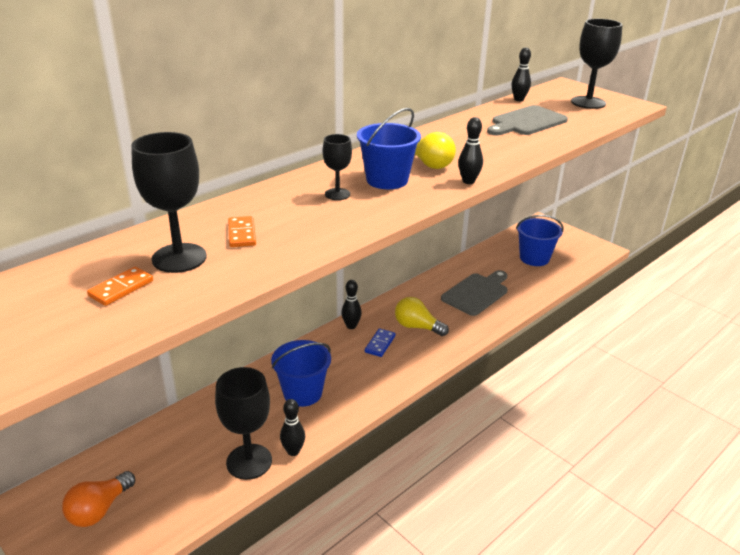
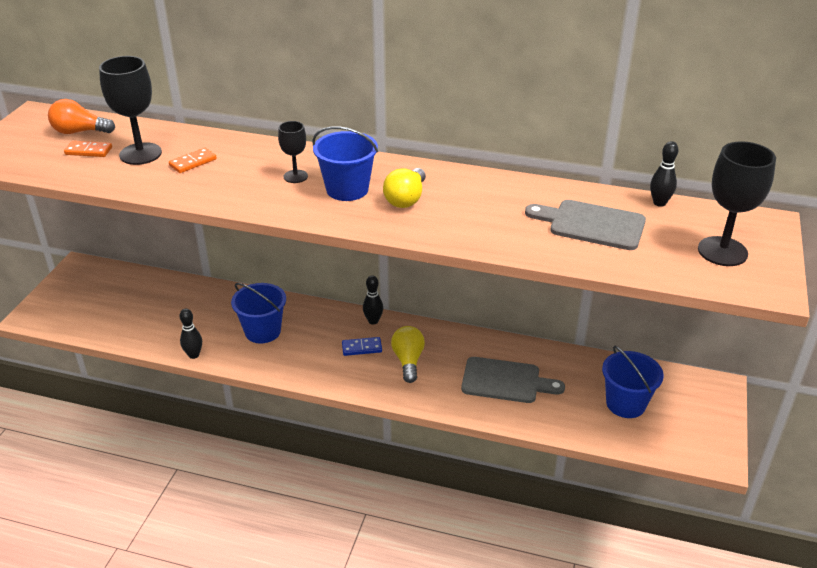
camera: 60 degrees right, 5 degrees up
orange light bulb [62,471,135,527] -> orange light bulb moved to [48,99,115,134]
black goblet [215,367,272,480] -> none
black bowling pin [458,117,483,184] -> none

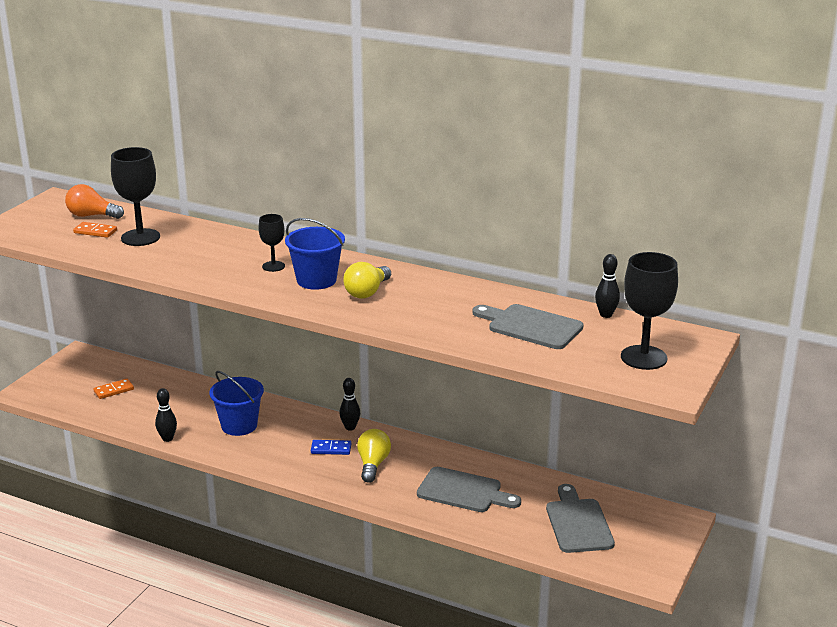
camera: 10 degrees right, 10 degrees down
orange domino [169,148,216,173] -> orange domino moved to [93,379,134,399]
blue bucket [602,346,664,418] -> grey cutting board [546,484,615,553]

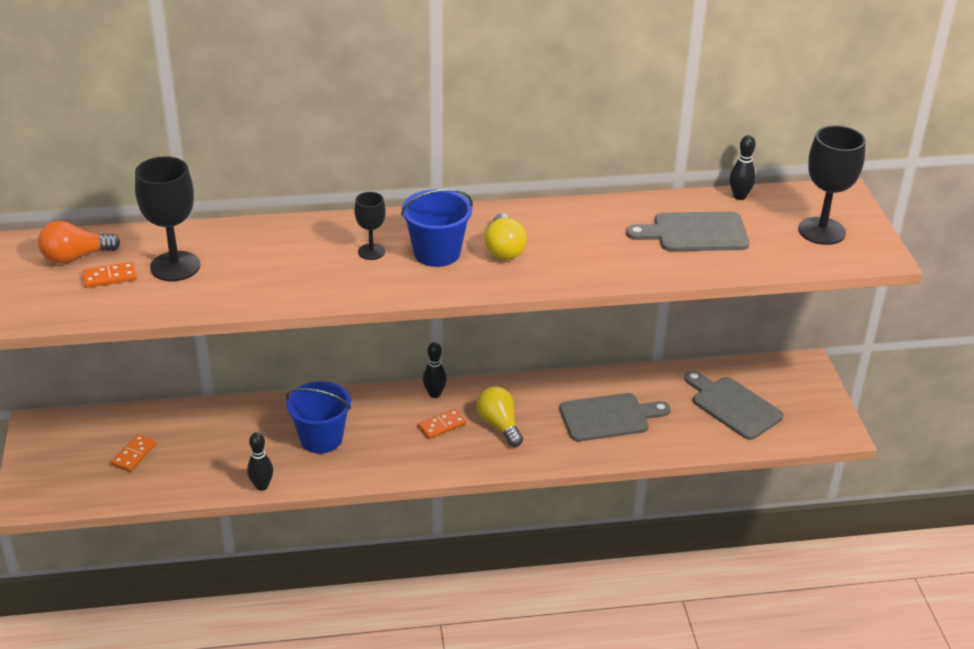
camera: 35 degrees left, 10 degrees up
blue domino [311,440,351,455] -> orange domino [418,409,466,439]

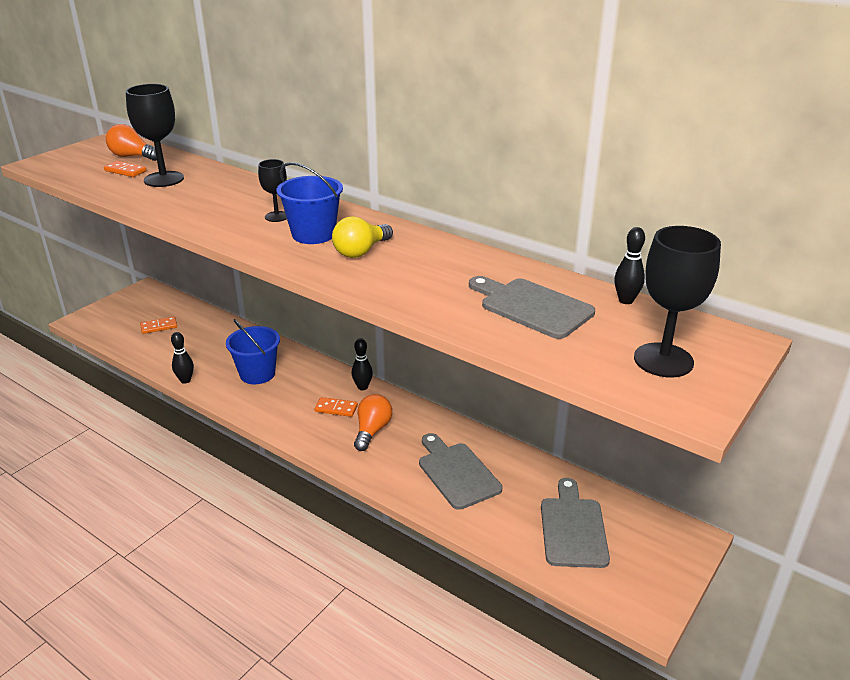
camera: 45 degrees right, 5 degrees down
yellow light bulb [476,386,523,447] -> orange light bulb [354,394,392,451]
grey cutting board [560,393,671,442] -> grey cutting board turned 150 degrees counterclockwise [419,433,502,510]

